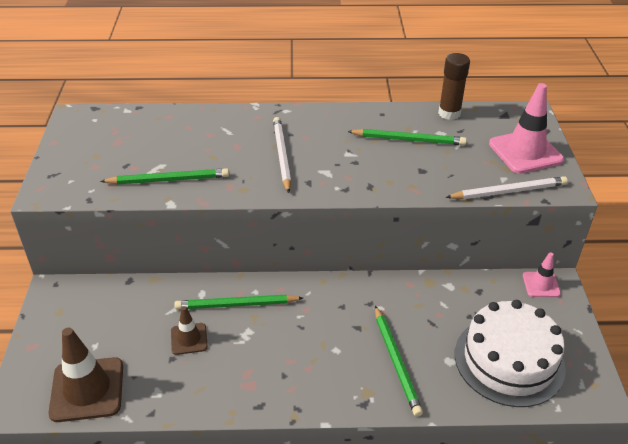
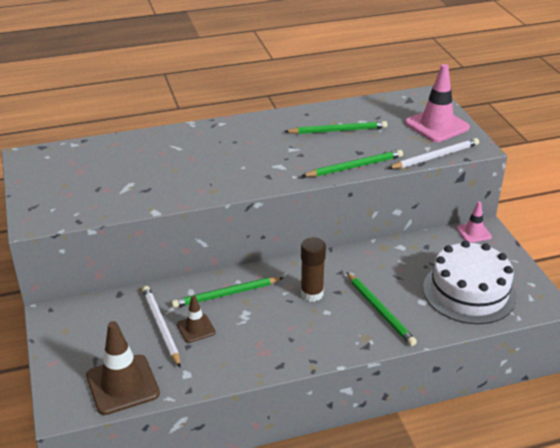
camera: 15 degrees left, 5 degrees down
green pencil [100,168,229,184] -> green pencil moved to [302,150,403,177]
white pencil [273,117,291,193] -> white pencil moved to [142,286,181,368]
brown glue stick [438,53,470,120] -> brown glue stick moved to [301,237,326,302]

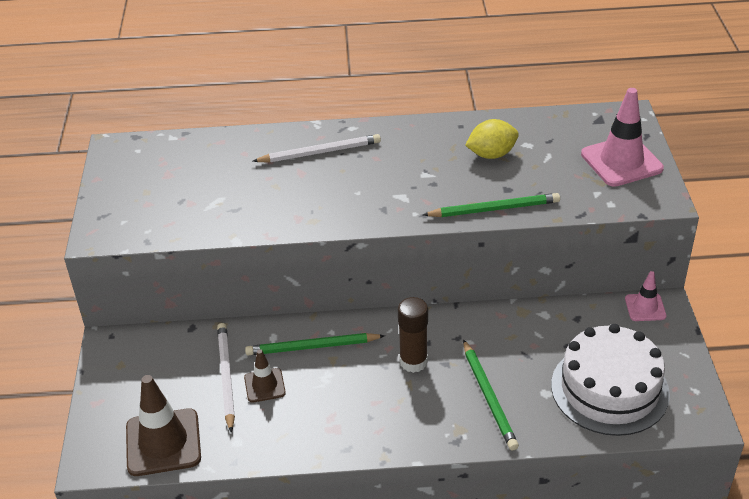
camera: 15 degrees right, 5 degrees up
green pencil [284,121,387,134] -> yellow lemon [465,119,519,159]
white pencil [388,138,479,169] -> white pencil moved to [253,134,381,162]

